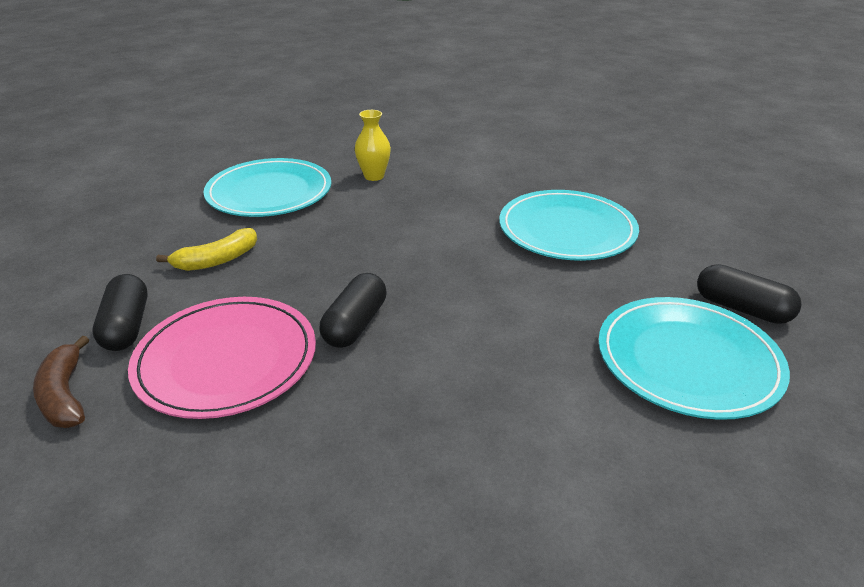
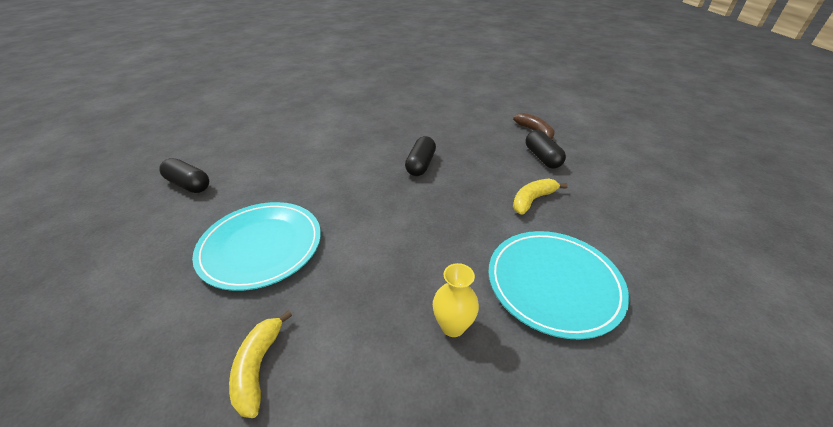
camera: 175 degrees right, 5 degrees up
pink plate [128,297,316,419] -> none
turquoise plate [598,297,790,420] -> none
none -> yellow banana [229,311,292,418]

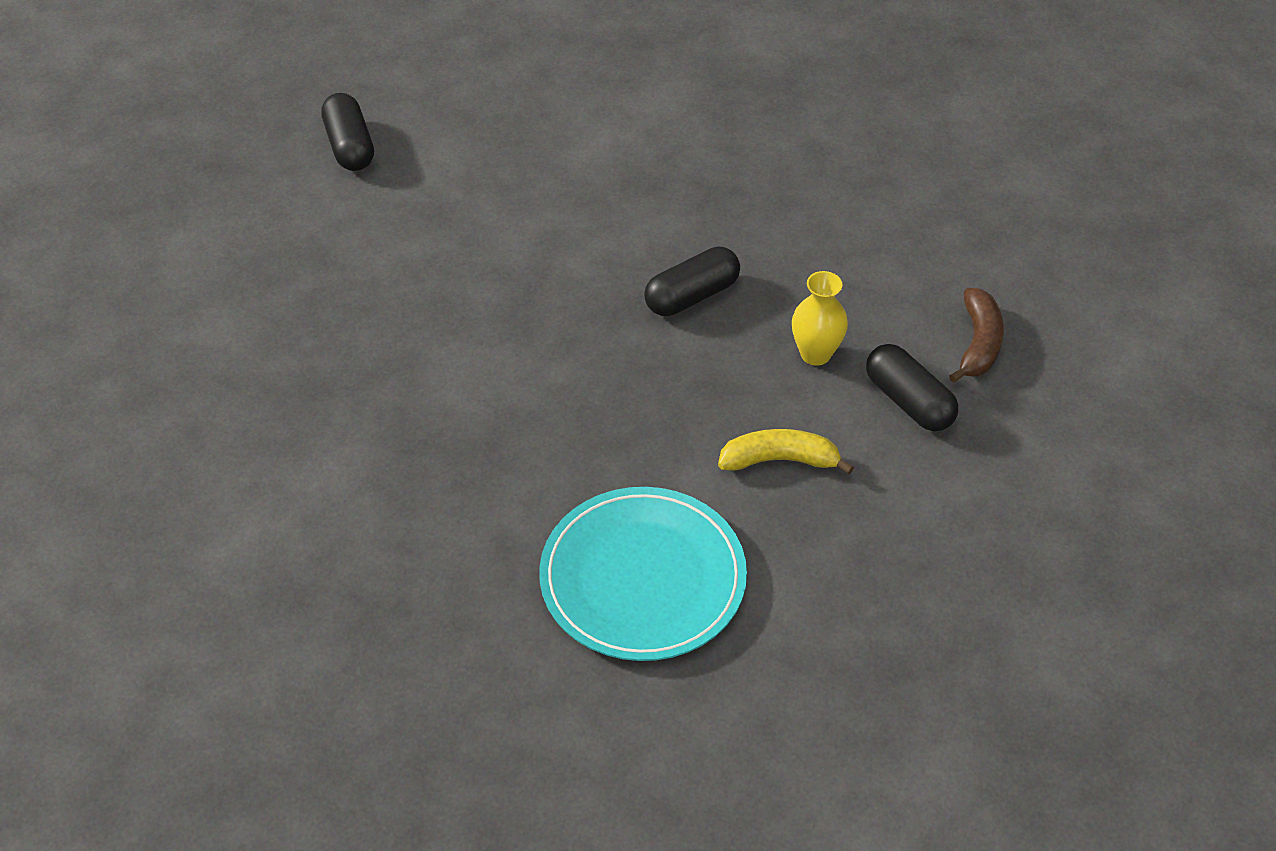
camera: 40 degrees right, 10 degrees up
turquoise plate [192,202,321,291] -> none
yellow banana [229,311,292,418] -> none
yellow vase [433,263,479,337] -> yellow vase moved to [792,271,848,366]
black capsule [526,130,566,169] -> black capsule turned 60 degrees counterclockwise [866,344,958,431]

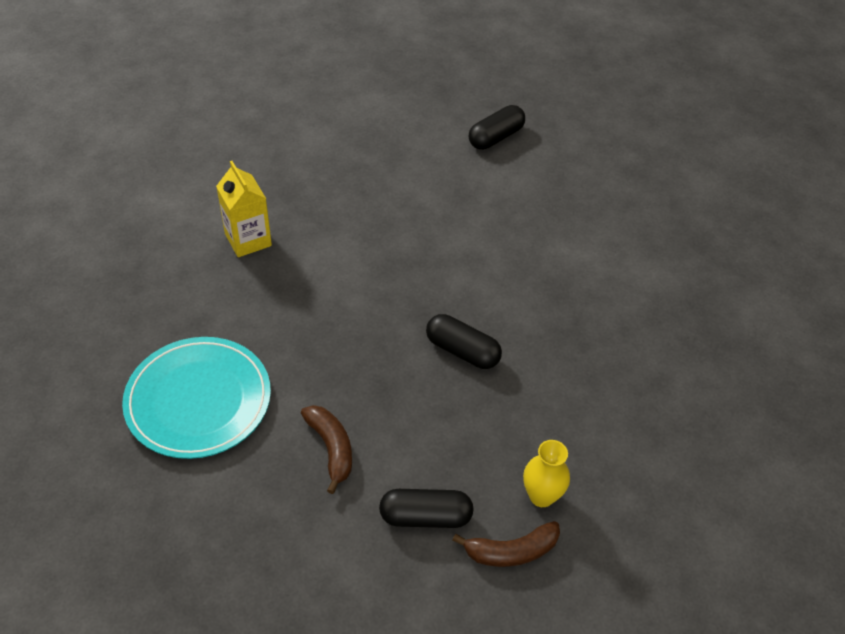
camera: 65 degrees right, 0 degrees up
yellow banana [718,429,854,474] -> brown banana [301,405,352,494]
yellow vase [792,271,848,366] -> yellow vase moved to [523,440,570,507]
black capsule [866,344,958,431] -> black capsule turned 60 degrees clockwise [379,489,474,528]
none -> yellow carton [216,161,272,257]

